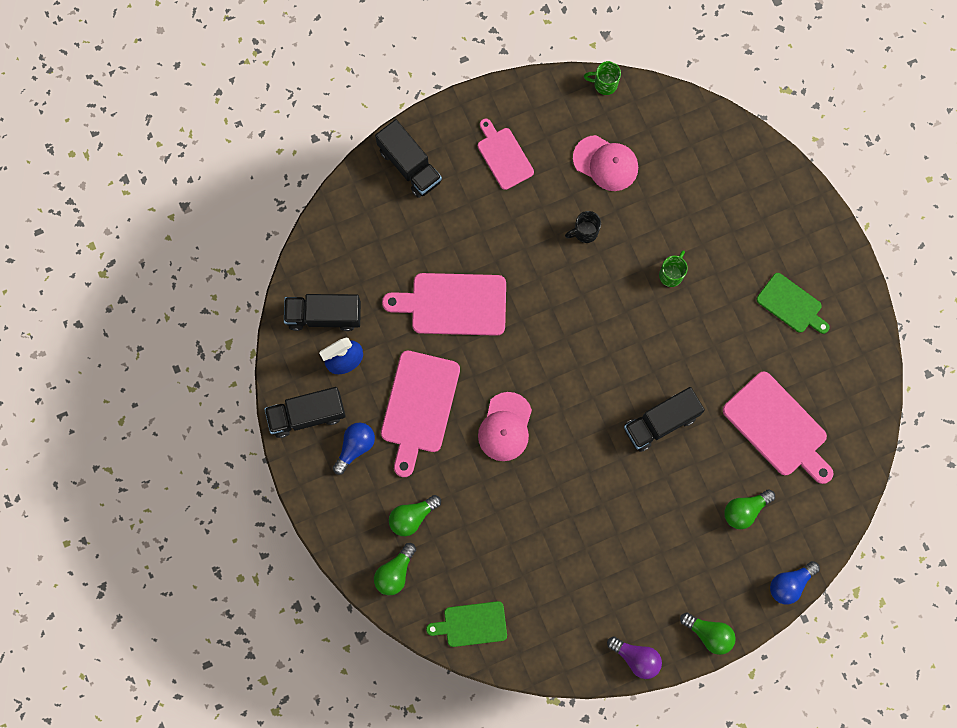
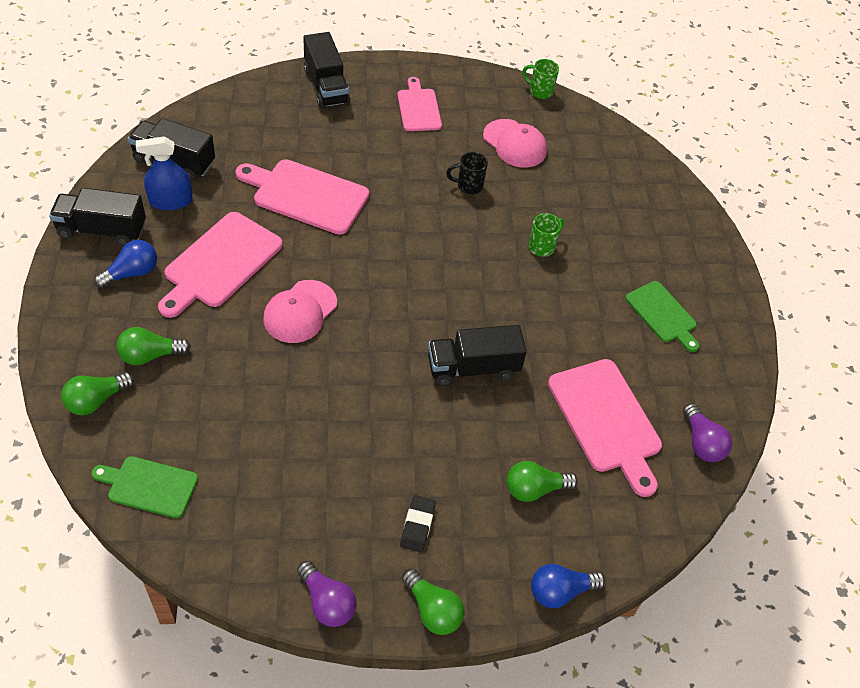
camera: 15 degrees right, 25 degrees down
none -> black eraser [400,495,436,552]
none -> purple light bulb [683,403,732,462]

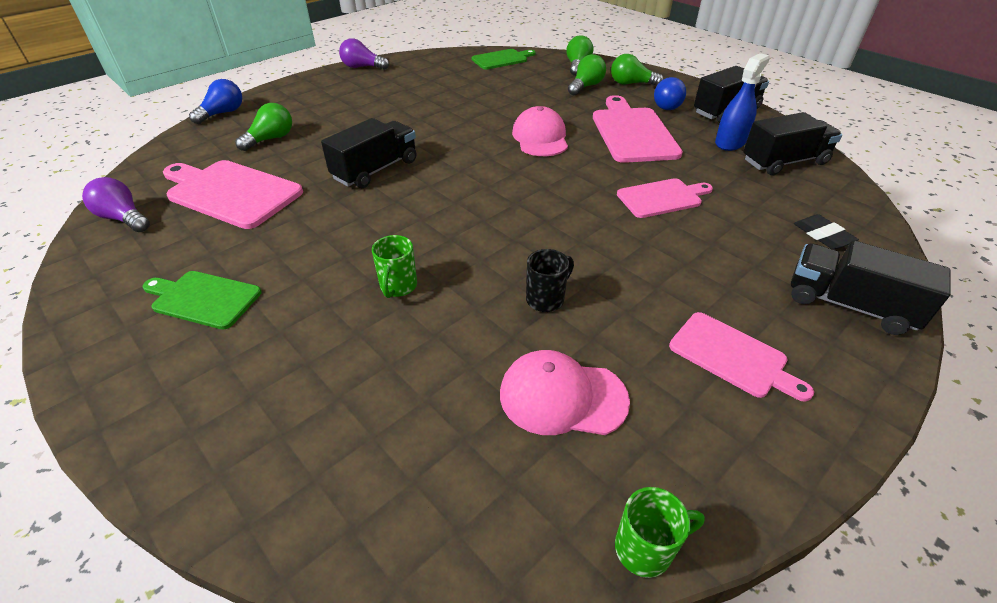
camera: 145 degrees right, 10 degrees down
pink cutting board [235,159,369,235] -> pink cutting board [617,178,713,218], size x0.62
black eraser [400,495,436,552] -> black eraser moved to [794,214,859,249]
green light bulb [402,568,465,635] -> green light bulb moved to [611,54,663,86]

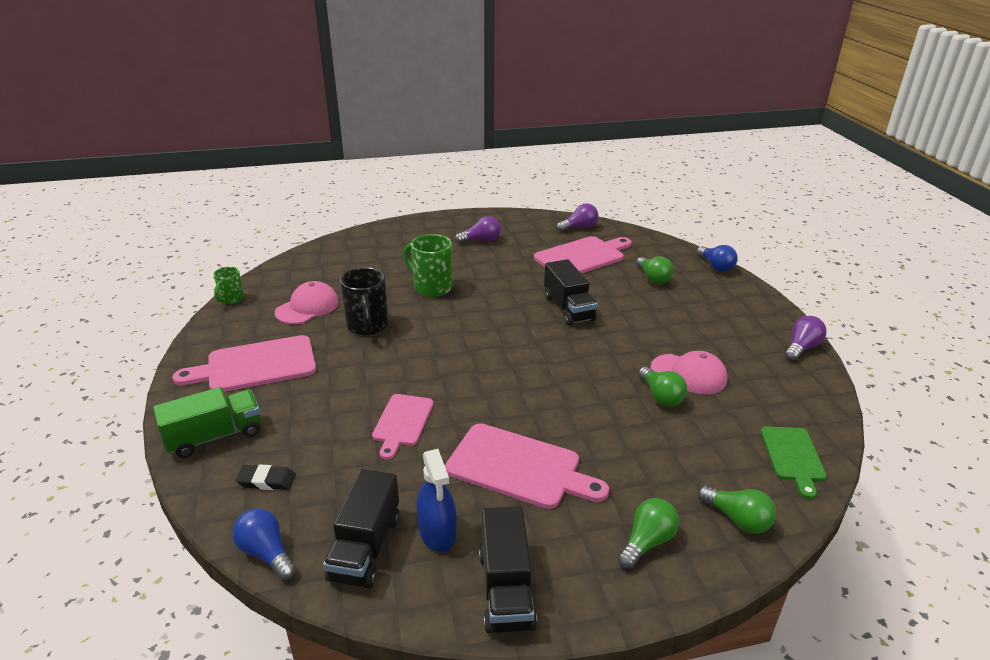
camera: 120 degrees right, 10 degrees down
green cutting board [143,271,261,329] -> purple light bulb [455,216,501,243]
green mug [372,235,417,298] -> green mug [404,234,453,297], size x1.71
pink cap [512,106,568,156] -> pink cap moved to [650,351,727,394]
black mug [526,249,574,312] -> black mug [340,267,388,335], size x1.71
green light bulb [568,54,606,95] -> green light bulb moved to [638,367,687,407]
blue light bulb [654,77,686,110] -> blue light bulb moved to [233,508,296,580]
pink cutting board [669,312,814,402] -> pink cutting board [172,335,316,392], size x1.61
black truck [791,240,951,335] -> green truck [153,387,261,458]

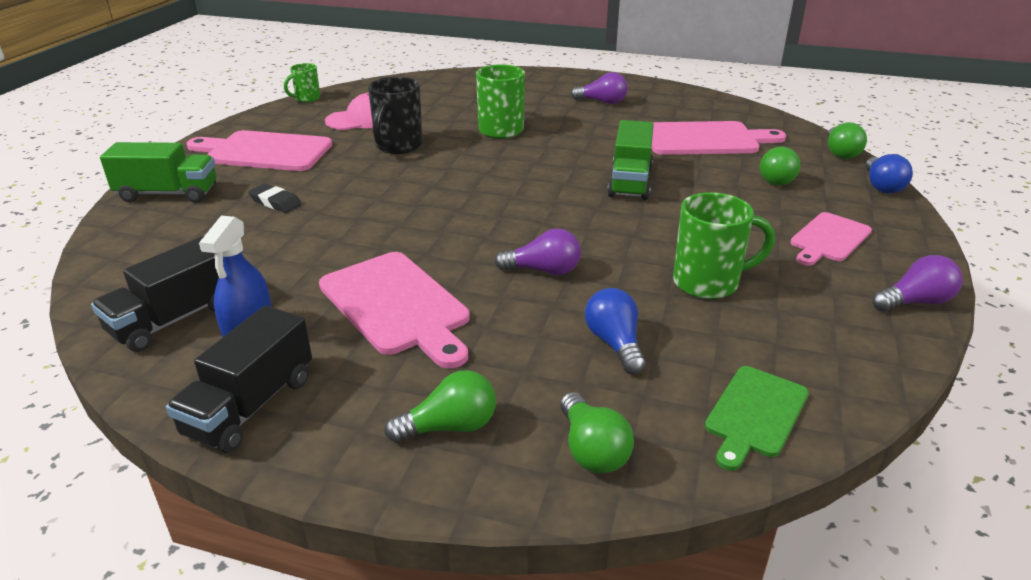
camera: 30 degrees right, 0 degrees up
blue light bulb [233,508,296,580] -> blue light bulb moved to [585,288,646,374]
black eraser [236,464,296,490] -> black eraser moved to [248,184,302,213]
pink cutting board [372,394,433,459] -> pink cutting board moved to [790,212,872,266]
black truck [544,259,597,326] -> green truck [607,120,654,200]
purple light bulb [557,203,598,232] -> purple light bulb moved to [494,228,581,275]
green light bulb [638,367,687,407] -> green light bulb moved to [828,122,867,159]
pink cap [650,351,727,394] -> green mug [673,192,775,299]

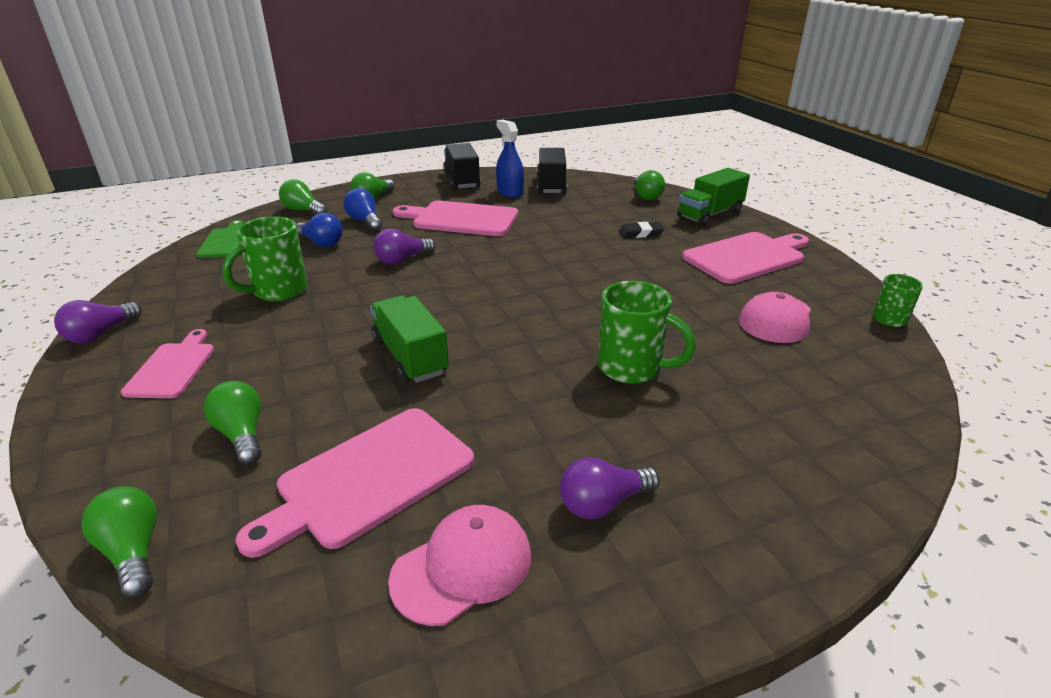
camera: 140 degrees right, 0 degrees up
black mug [368,77,423,154] -> none
blue light bulb [866,154,913,194] -> blue light bulb moved to [343,188,383,231]
none -> pink cap [388,505,531,626]
none -> green light bulb [634,170,665,200]

